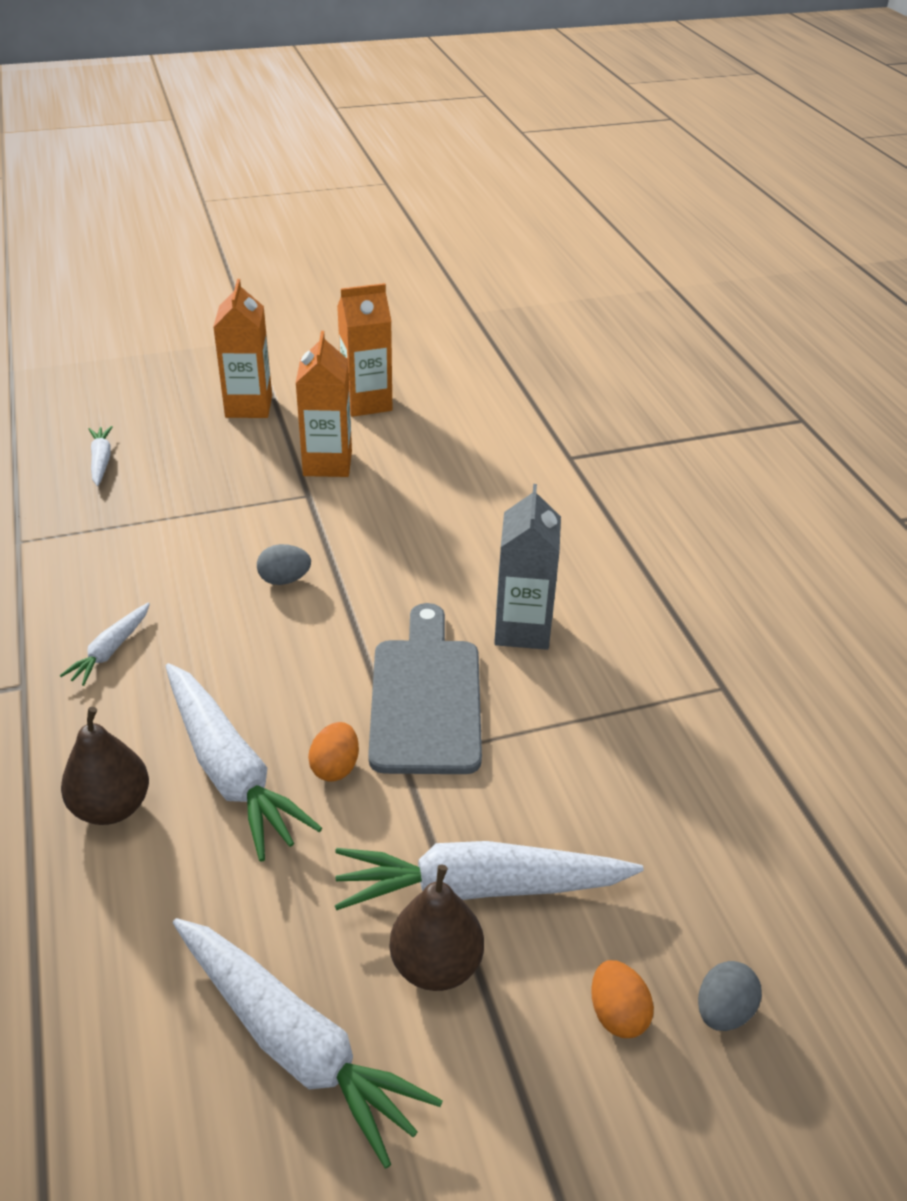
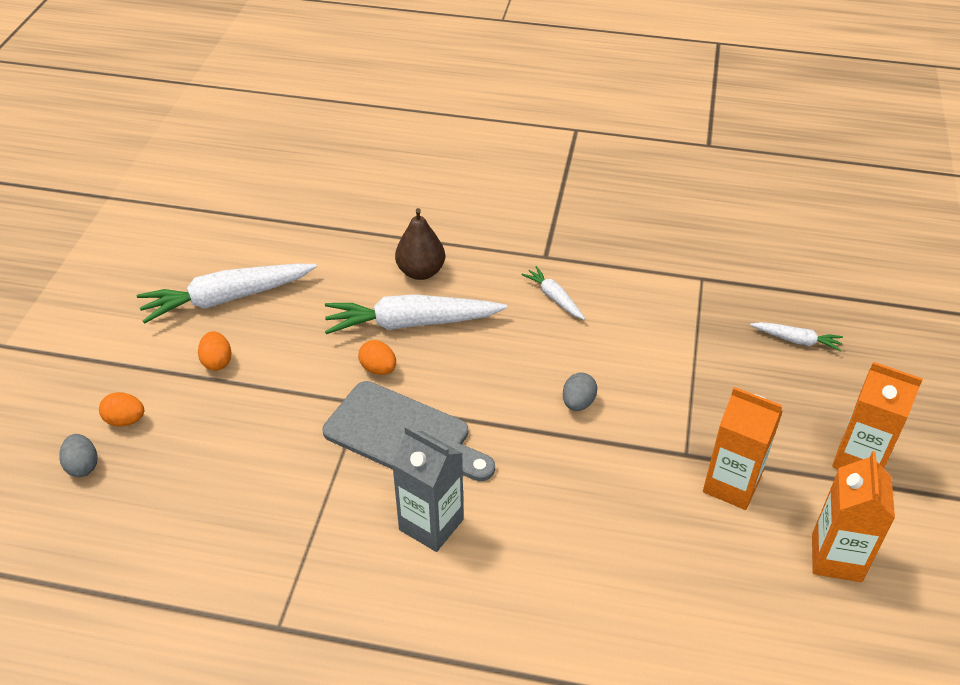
camera: 120 degrees right, 5 degrees up
white carrot [334,841,644,910] -> none
brown pear [390,865,484,991] -> orange egg [198,331,232,371]

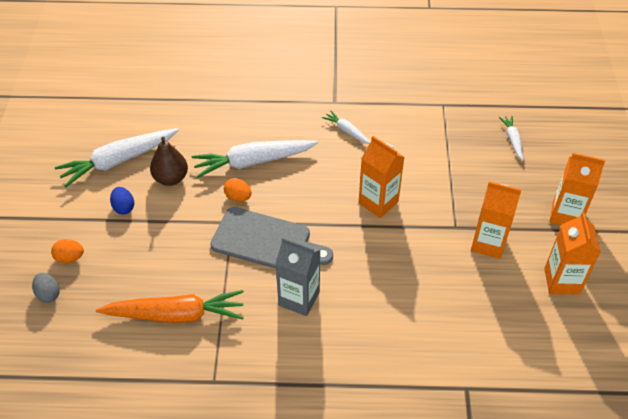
camera: 10 degrees left, 5 degrees up
orange egg [198,331,232,371] -> blue egg [110,187,134,214]
brown pear [395,208,445,280] -> brown pear moved to [150,137,188,186]
grey egg [563,372,597,411] -> orange carton [359,136,404,218]
white carrot [750,322,843,352] -> white carrot turned 105 degrees counterclockwise [499,116,524,161]
none -> orange carrot [96,290,244,323]

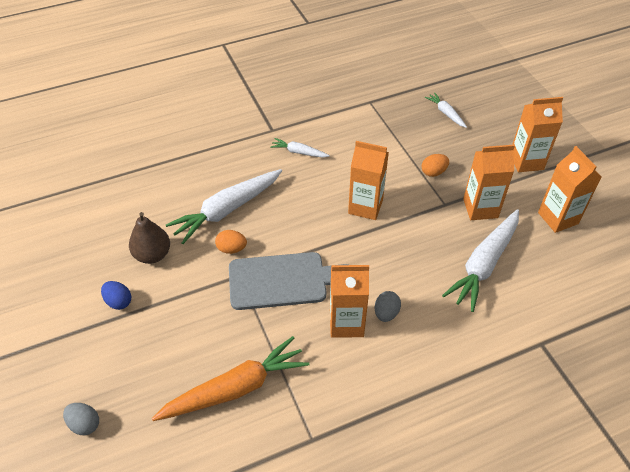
camera: 25 degrees left, 0 degrees up
orange egg [51,239,84,263] -> orange egg moved to [422,154,449,177]
white carrot [55,128,178,187] -> white carrot moved to [442,209,519,312]
grey carton [275,237,320,316] -> orange carton [330,265,369,338]
none -> grey egg [375,291,401,322]

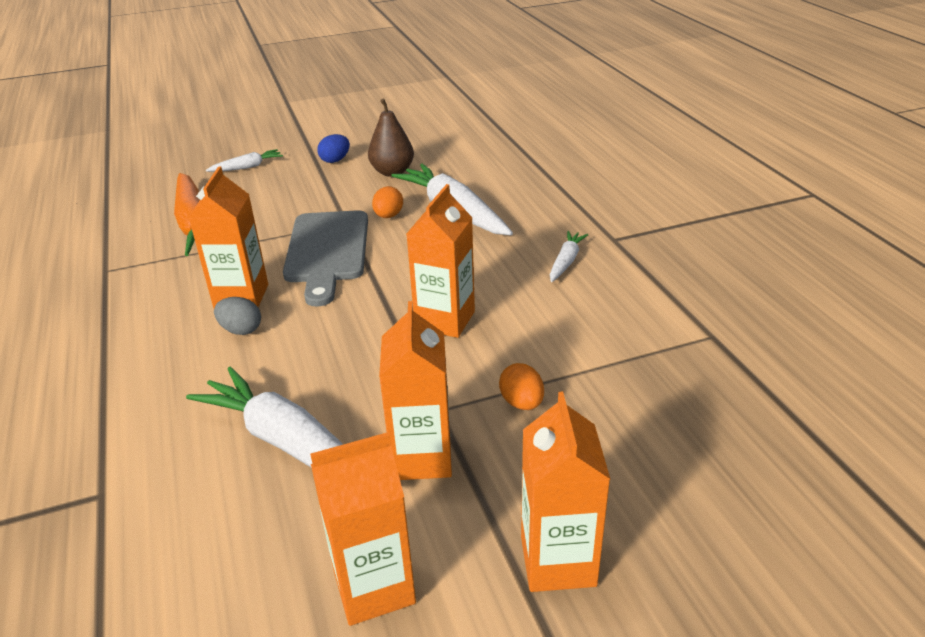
camera: 95 degrees right, 15 degrees down
grey egg [63,403,99,435] -> none
white carrot [425,92,467,128] -> white carrot moved to [206,149,283,172]

